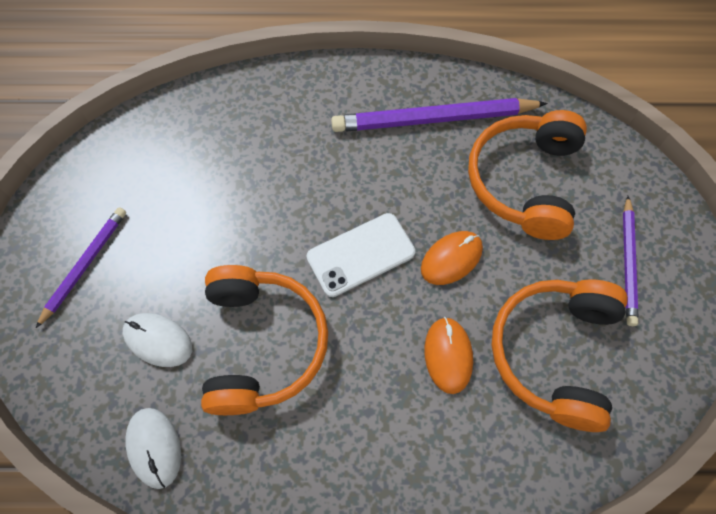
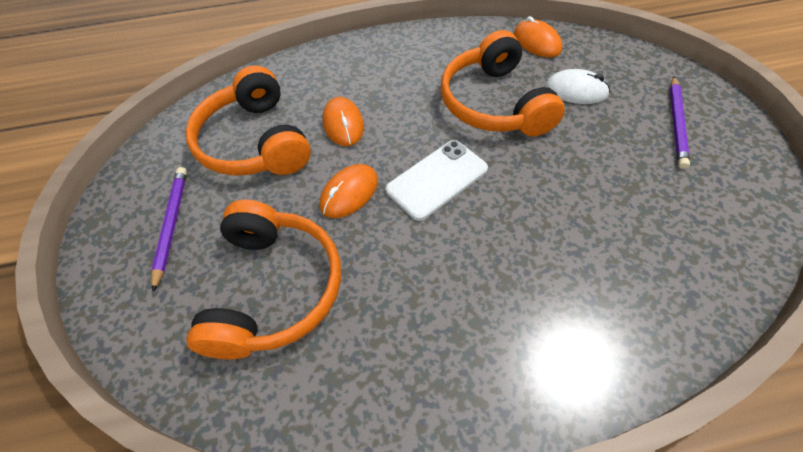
camera: 170 degrees right, 10 degrees down
white mouse [126,408,181,489] -> orange mouse [514,16,562,57]
purple pencil [331,98,547,132] -> none
orange headphones [491,280,628,432] -> orange headphones turned 150 degrees clockwise [186,65,311,176]

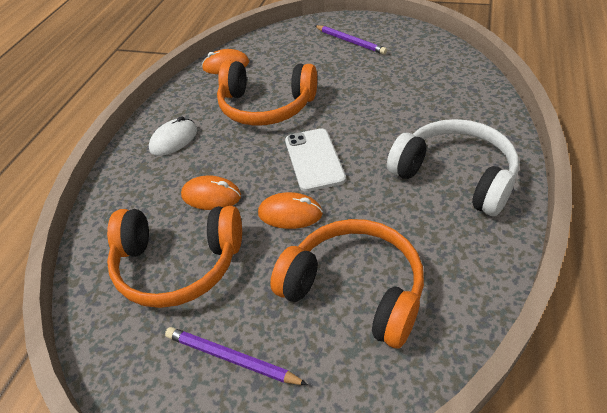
camera: 60 degrees left, 10 degrees down
orange mouse [320,164,378,218] -> orange mouse turned 60 degrees counterclockwise [258,192,323,229]
white mouse [545,69,610,104] -> white mouse moved to [149,116,197,156]
none -> white headphones [387,119,519,216]

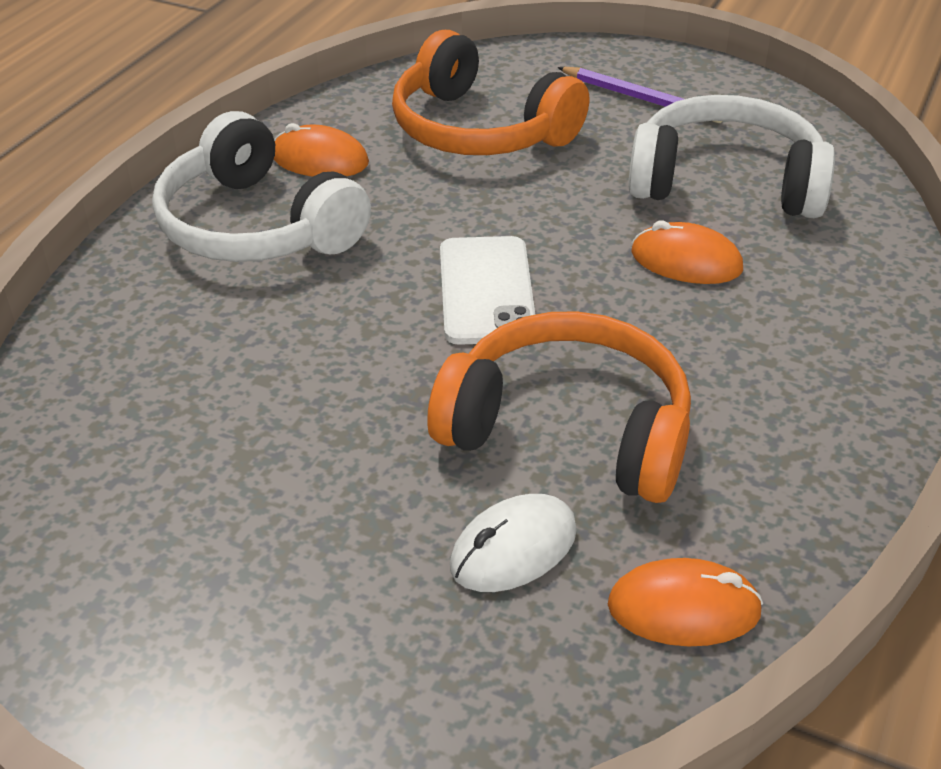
camera: 175 degrees left, 5 degrees down
orange headphones [107,206,242,308] -> white headphones [628,95,835,218]
white mouse [149,116,197,156] -> white mouse moved to [450,494,577,592]
orange mouse [258,192,323,229] -> orange mouse moved to [273,123,369,177]
purple pencil [315,25,387,55] -> none

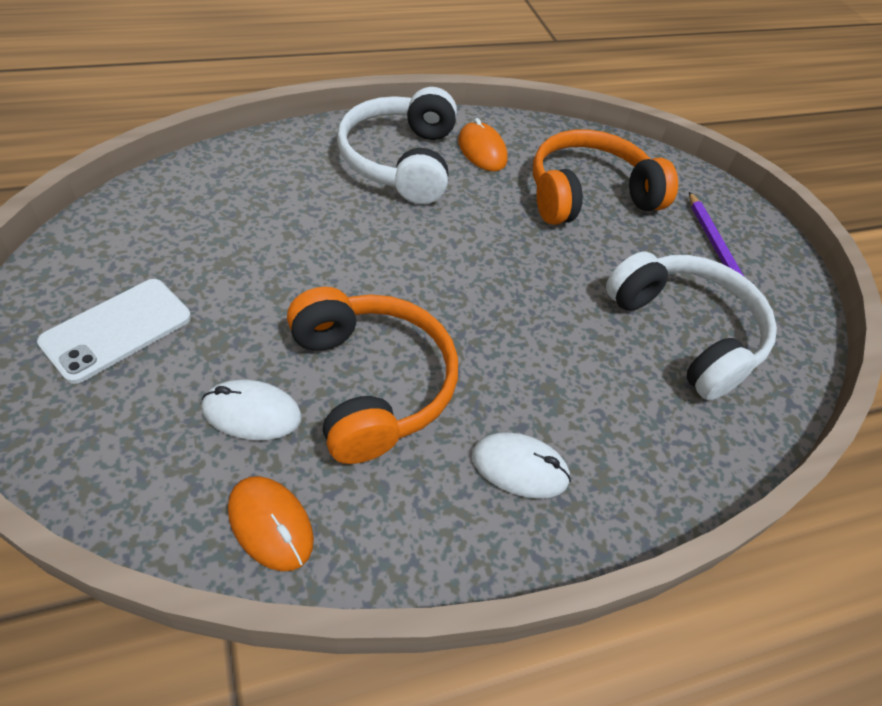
camera: 40 degrees right, 10 degrees up
orange headphones [392,30,589,155] -> orange headphones turned 75 degrees clockwise [533,129,678,225]
white phone [440,236,536,345] -> white phone moved to [37,279,191,384]
orange mouse [631,221,743,284] -> none
none -> white mouse [472,432,571,499]

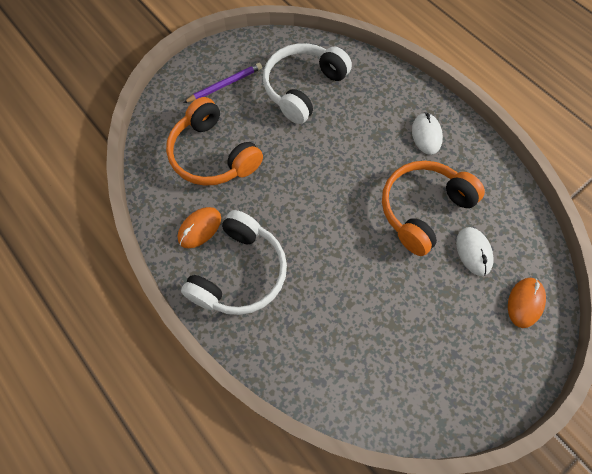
camera: 105 degrees left, 15 degrees up
white phone [37,279,191,384] -> none
orange mouse [228,476,314,571] -> orange mouse moved to [508,278,546,328]
white headphones [337,87,457,204] -> white headphones turned 45 degrees counterclockwise [181,210,287,315]

